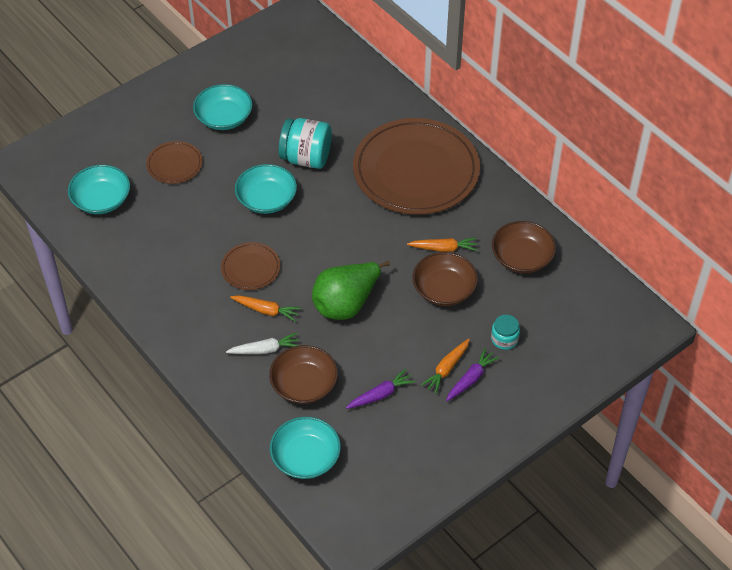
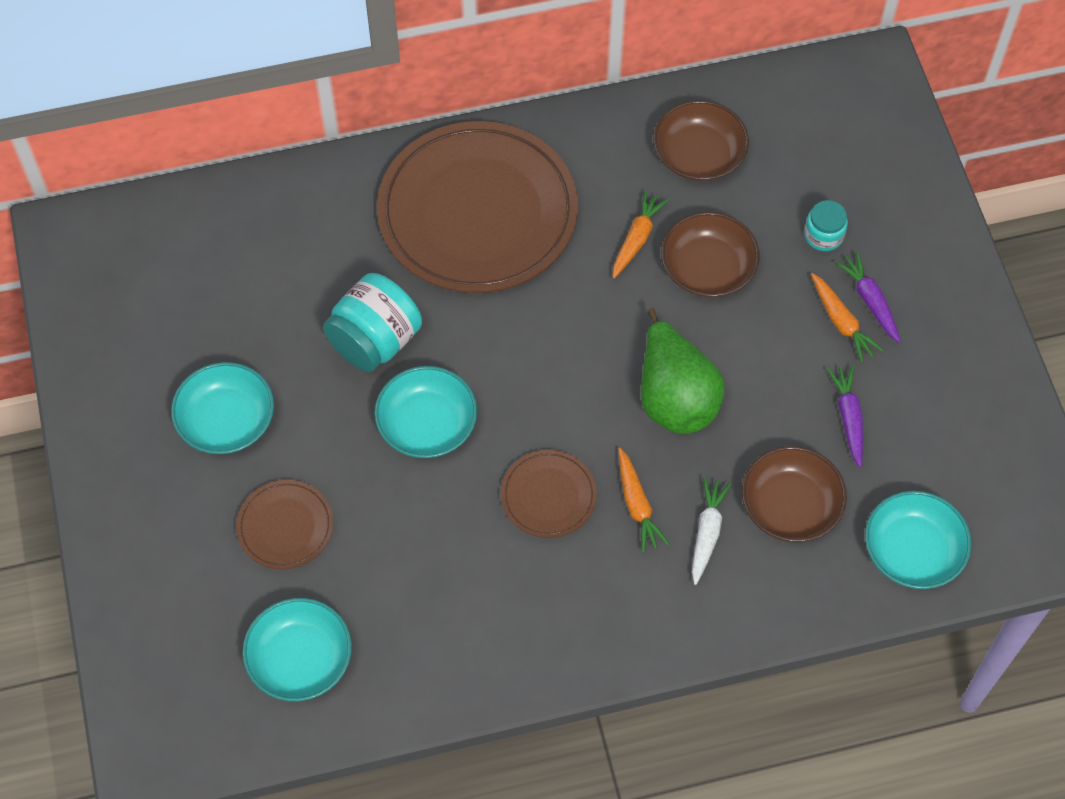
camera: 65 degrees left, 10 degrees up
orange carrot [230,295,301,322] -> orange carrot turned 120 degrees clockwise [618,448,669,552]

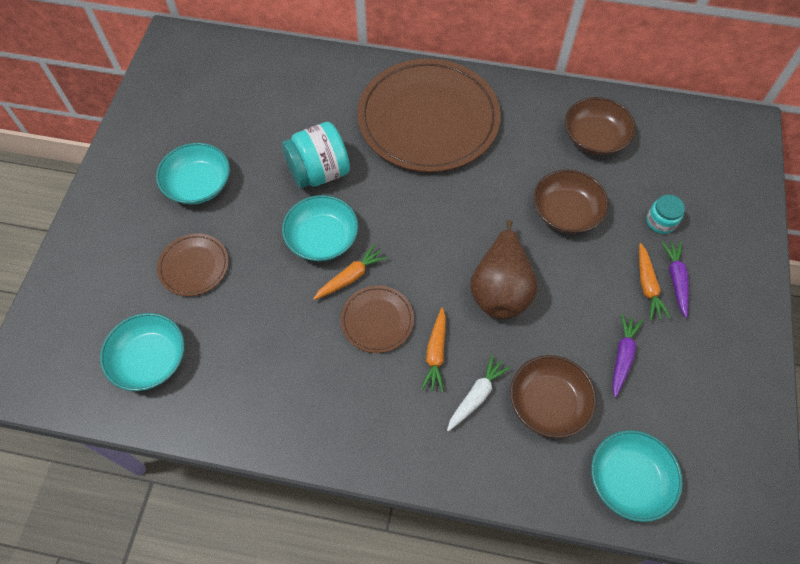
camera: 25 degrees right, 0 degrees up
orange carrot [613,190,669,279] -> orange carrot moved to [313,244,387,300]
green pear [641,308,725,434] -> brown pear [470,220,538,319]

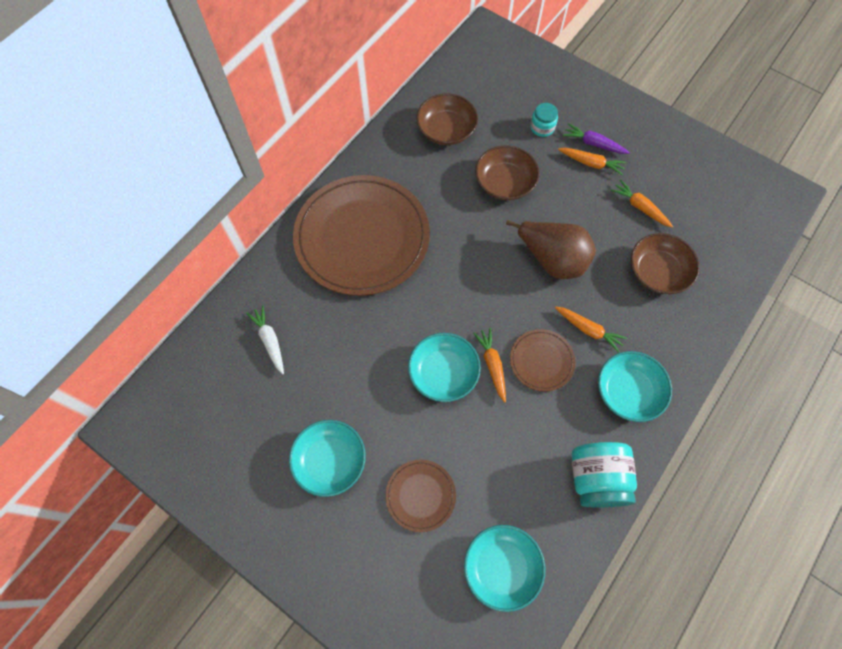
camera: 65 degrees left, 5 degrees up
turquoise jar [282,122,350,188] -> turquoise jar moved to [572,442,637,508]
white carrot [447,355,511,431] -> white carrot moved to [246,306,284,374]
turquoise bowl [591,430,683,522] -> turquoise bowl moved to [598,351,672,422]
purple carrot [612,314,643,398] -> orange carrot [611,180,673,227]

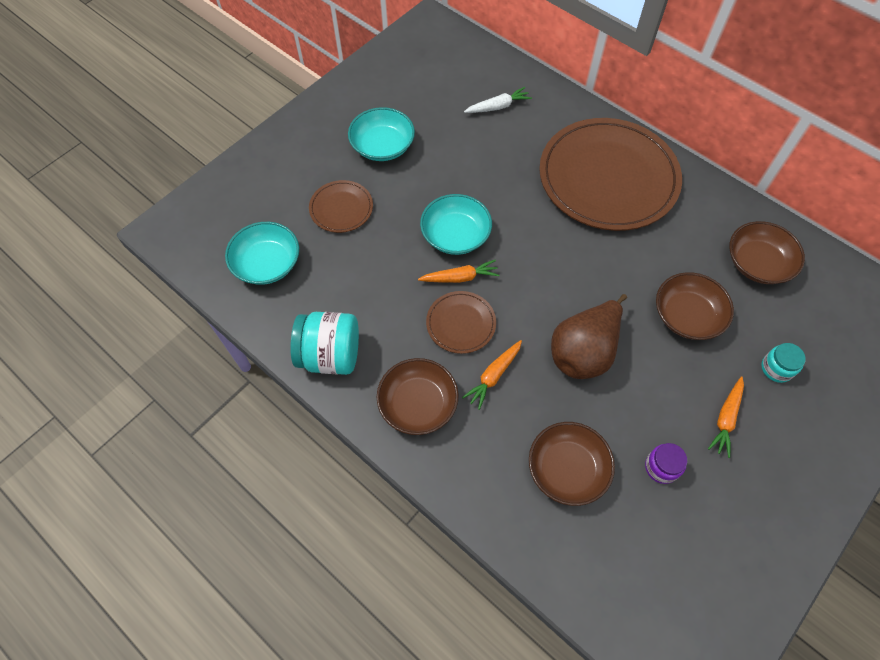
camera: 95 degrees right, 5 degrees down
purple carrot [563,123,630,154] -> none
turquoise bowl [598,351,672,422] -> brown bowl [377,358,459,435]
orange carrot [611,180,673,227] -> purple jar [645,443,687,484]

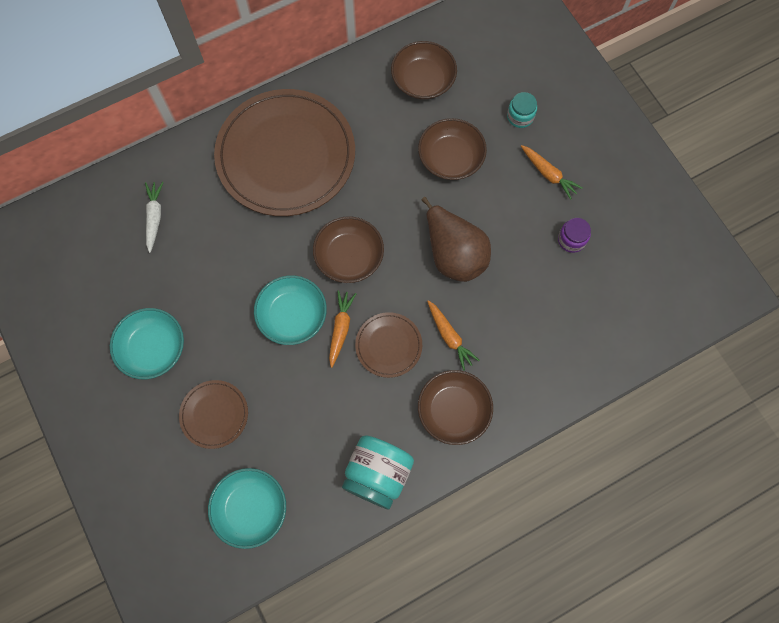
camera: 70 degrees left, 10 degrees up
brown bowl [529,422,615,506] -> brown bowl moved to [313,216,384,283]

